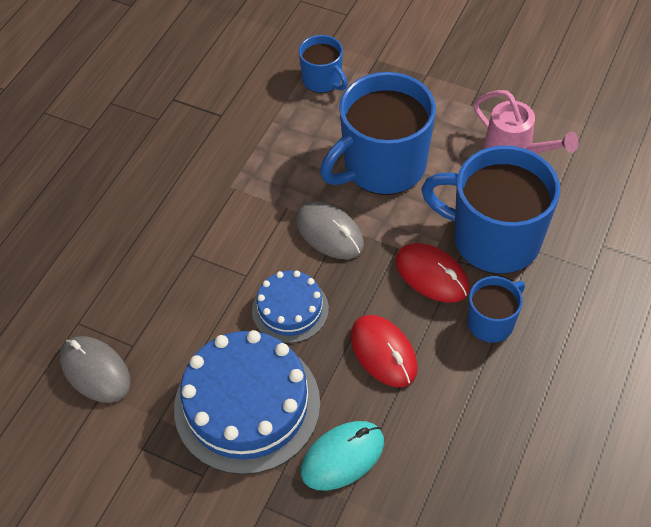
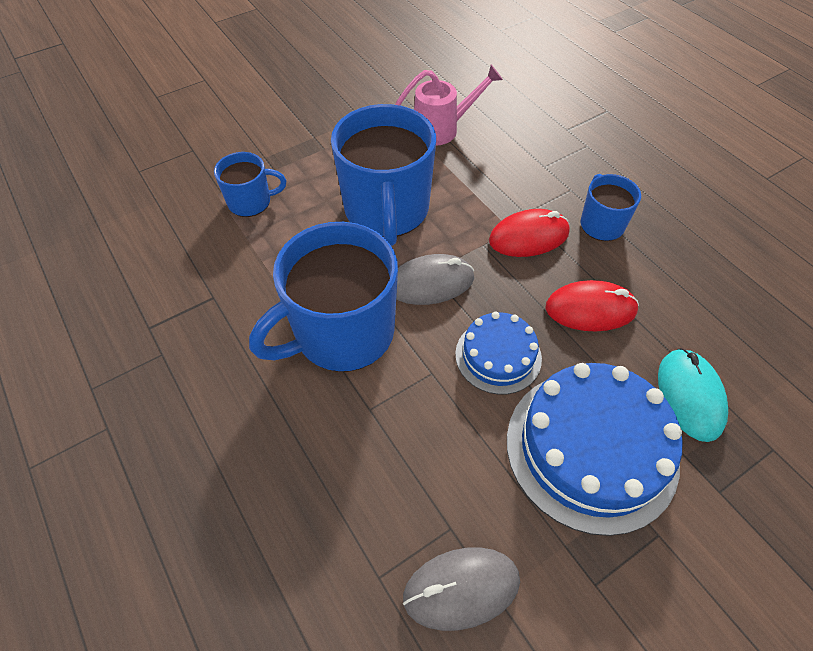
camera: 60 degrees left, 0 degrees up
blue mug [421,146,560,274] -> blue mug moved to [249,222,398,372]

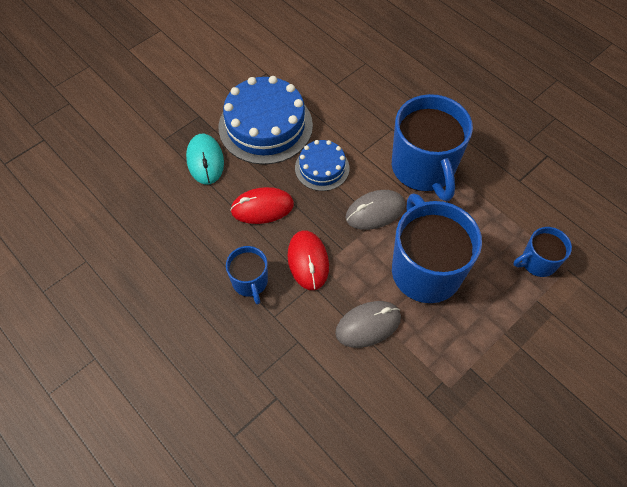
camera: 170 degrees right, 5 degrees up
blue mug [249,222,398,372] -> blue mug turned 120 degrees clockwise [392,94,473,201]
pink watering can [395,65,503,146] -> none
grey mouse [403,547,520,631] -> grey mouse moved to [335,301,401,348]
red mouse [489,209,570,257] -> red mouse turned 75 degrees counterclockwise [287,230,329,290]

